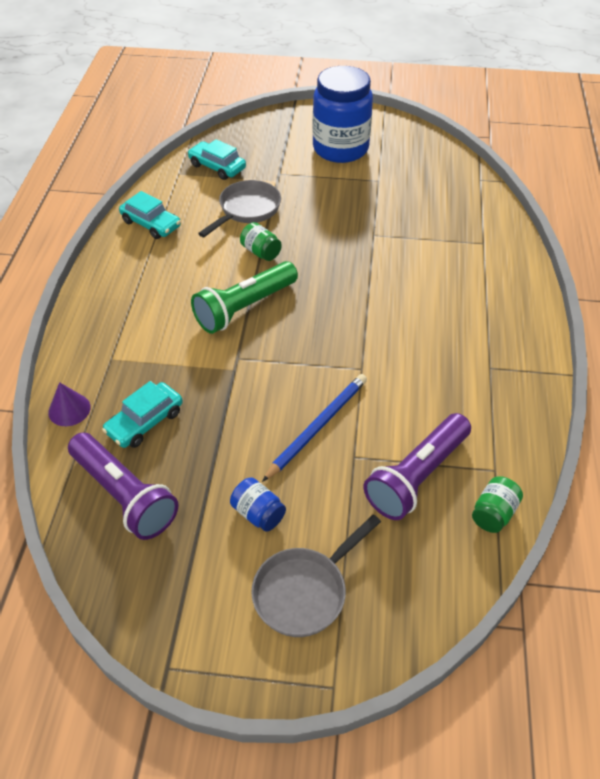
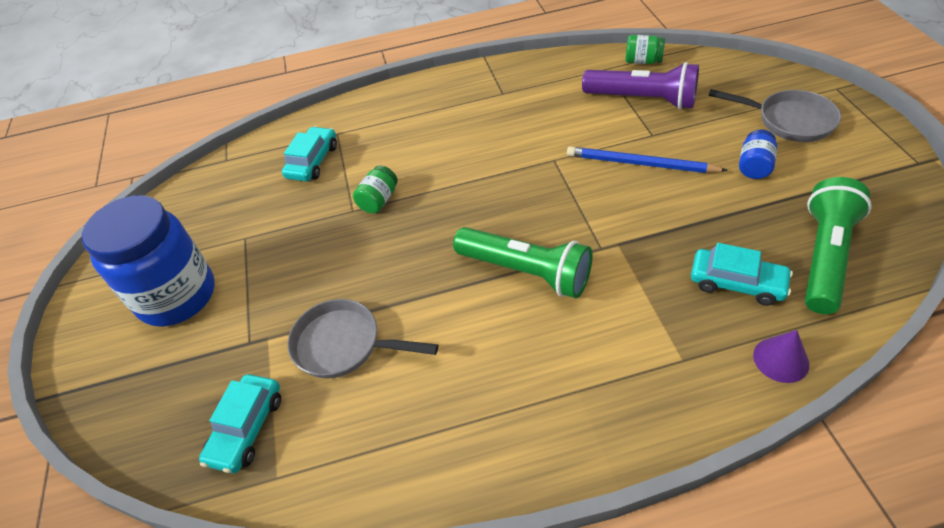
camera: 105 degrees left, 0 degrees up
purple flashlight [68,432,179,540] -> green flashlight [805,177,872,314]
turquoise car [119,191,181,239] -> turquoise car moved to [282,126,337,181]
green jar [240,222,282,261] -> green jar moved to [353,165,398,213]

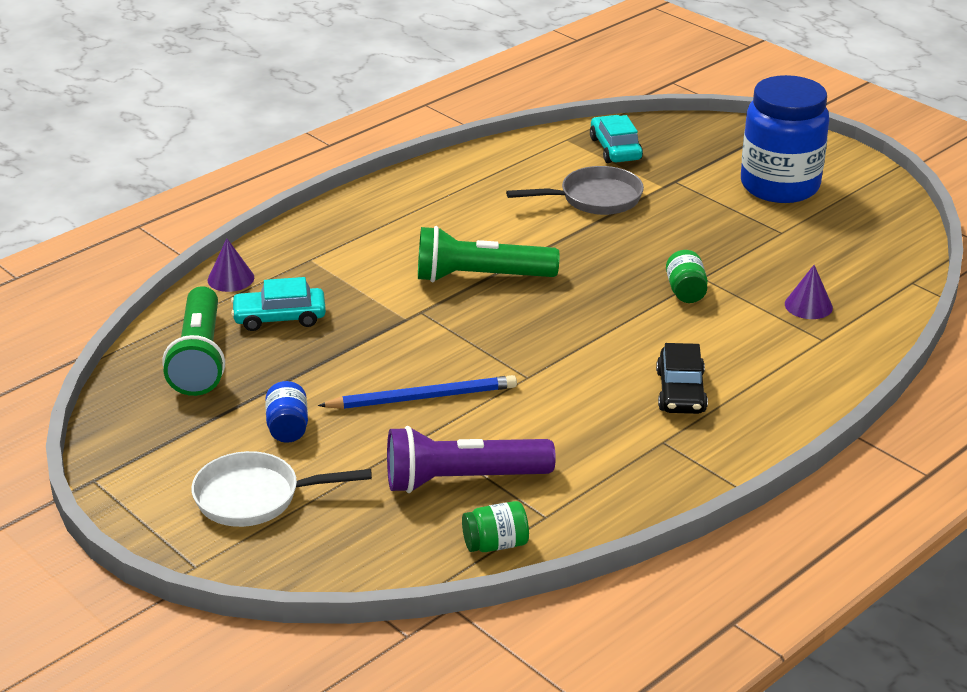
camera: 145 degrees right, 15 degrees down
turquoise car [282,126,337,181] -> purple cone [785,265,833,319]
grey pan [708,89,841,142] -> white pan [191,451,372,527]
none -> black car [656,343,708,414]

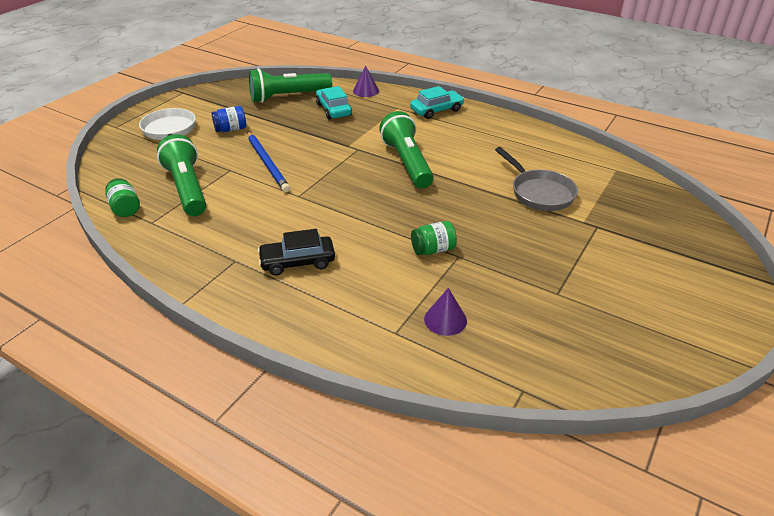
camera: 75 degrees right, 5 degrees up
purple flashlight [387,426,556,493] -> green flashlight [157,134,206,216]
turquoise car [590,115,643,163] -> turquoise car moved to [410,86,464,119]
blue jar [741,75,830,203] -> none

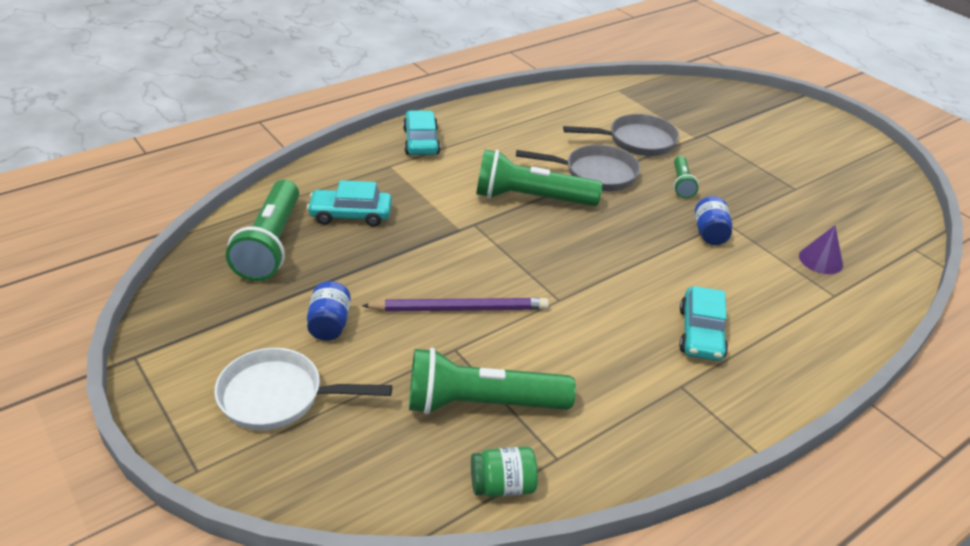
camera: 70 degrees left, 0 degrees up
blue pencil [247,132,290,192] -> purple pencil [362,298,549,312]
black car [258,229,335,276] -> turquoise car [679,286,728,361]
purple cone [353,65,379,97] -> none
green jar [411,221,457,255] -> blue jar [695,196,732,245]
none -> grey pan [516,145,640,191]
none -> green flashlight [674,156,699,198]

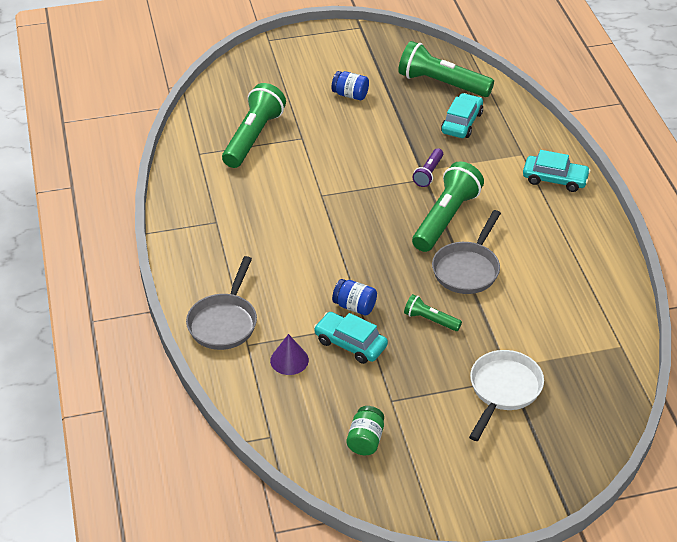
camera: 115 degrees right, 5 degrees up
white pan [214,348,392,430] -> white pan moved to [469,350,544,441]
purple pencil [362,298,549,312] -> none
green jar [471,446,538,497] -> green jar moved to [347,406,384,455]
grey pan [563,114,679,156] -> grey pan moved to [186,256,257,350]
turquoise car [679,286,728,361] -> turquoise car moved to [314,312,388,364]
none -> purple flashlight [412,148,443,187]

